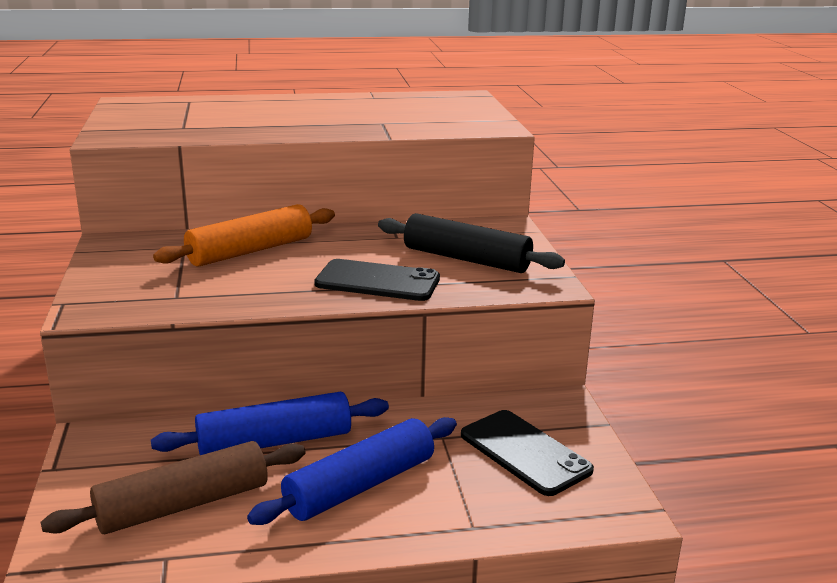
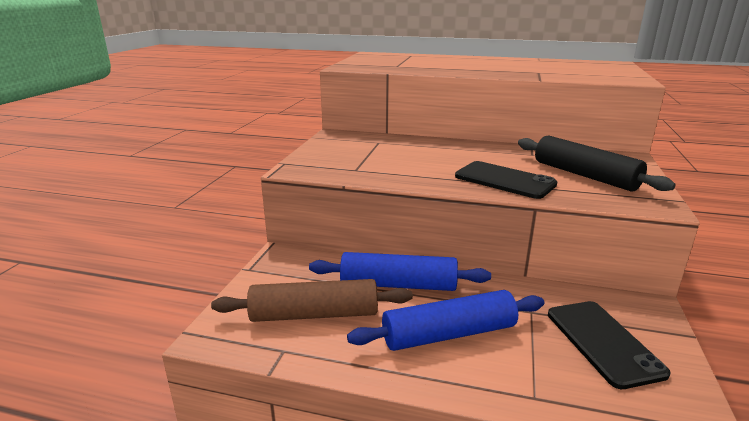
camera: 25 degrees right, 0 degrees up
orange rolling pin [153,204,335,267] -> none

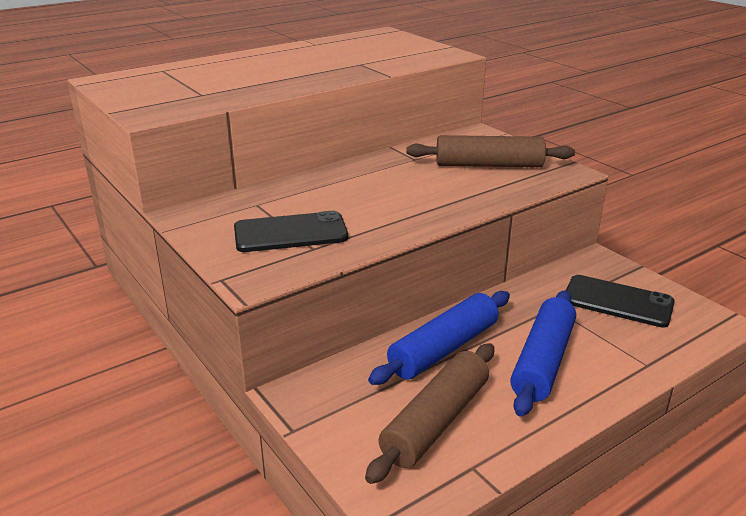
camera: 50 degrees left, 5 degrees up
black phone [455,161,557,199] -> black phone moved to [234,211,348,252]
black rolling pin [518,136,676,192] -> brown rolling pin [406,135,575,167]

